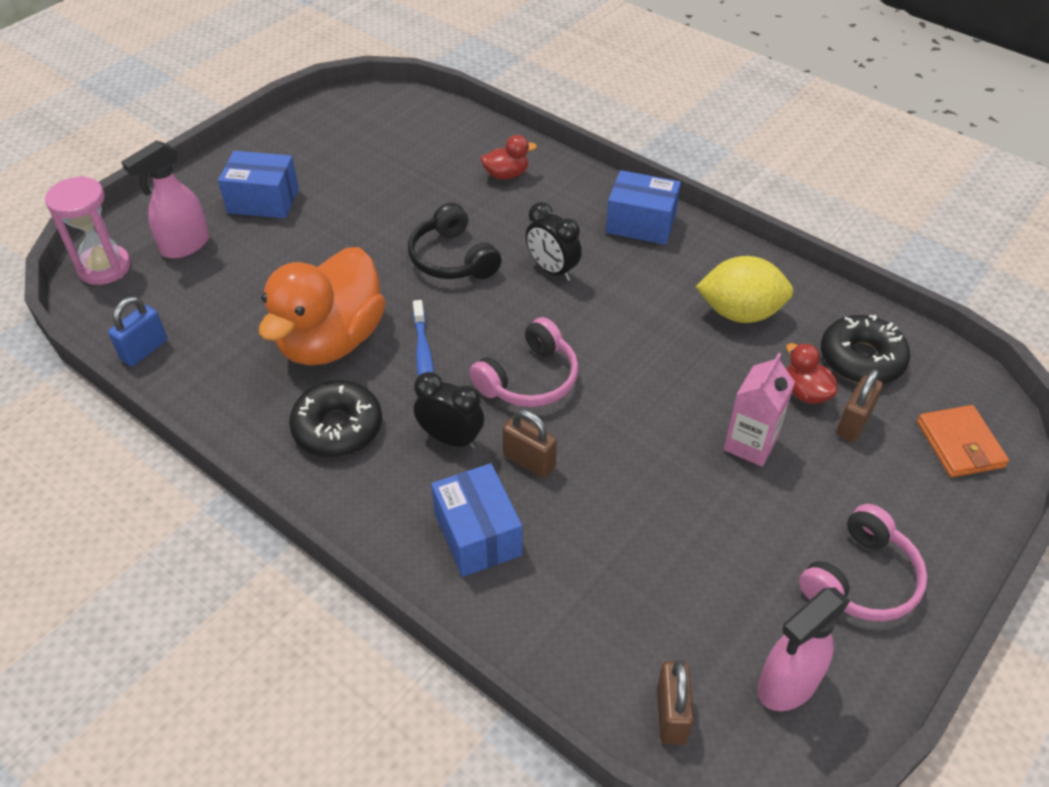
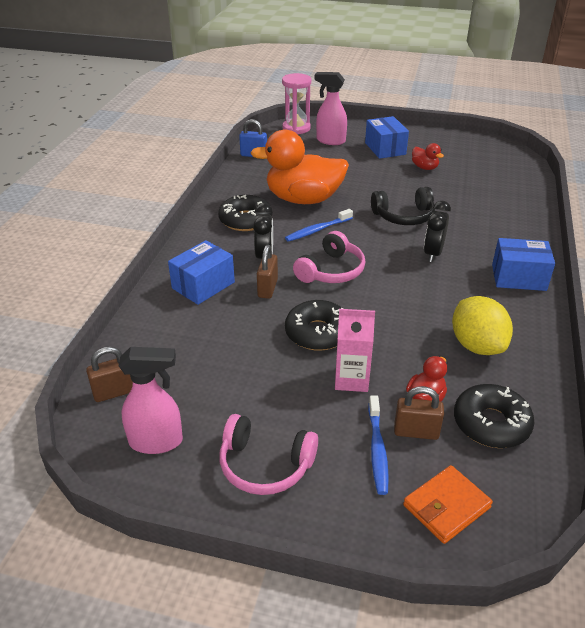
camera: 65 degrees right, 10 degrees down
black headphones [408,203,502,279] -> black headphones turned 135 degrees counterclockwise [371,187,435,225]
pink headphones [469,317,579,407] -> pink headphones turned 75 degrees counterclockwise [293,231,365,283]
red duck [481,135,537,179] -> red duck moved to [412,143,444,170]
blue box [606,170,681,245] -> blue box turned 75 degrees counterclockwise [492,238,555,291]
pink spray bottle [758,587,850,711] -> pink spray bottle turned 150 degrees clockwise [119,347,183,454]
none -> black donut [285,300,343,351]
none -> blue toothbrush [368,396,389,495]

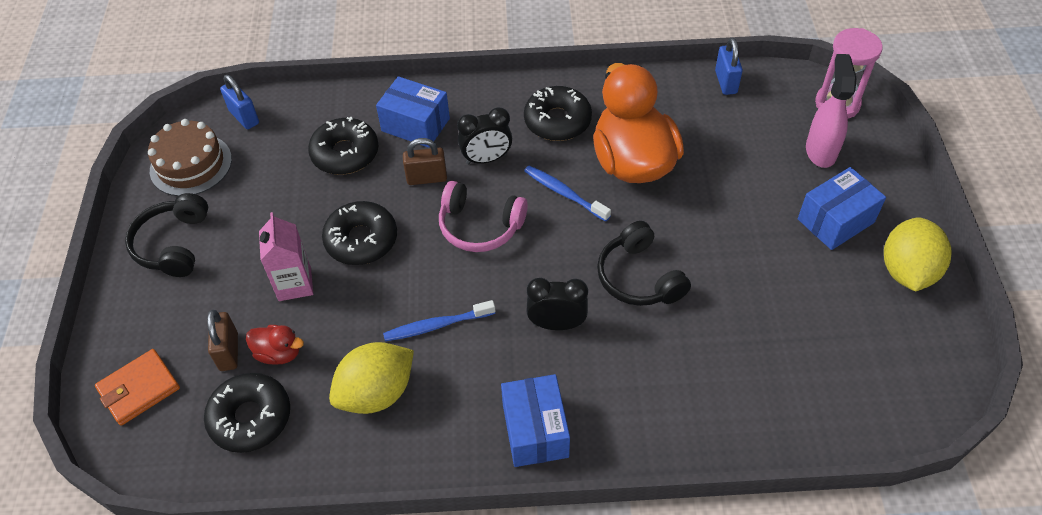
camera: 75 degrees right, 15 degrees up
brown padlock [86,347,133,402] -> blue padlock [220,75,259,129]
pink spray bottle [119,347,183,454] -> brown cake [148,119,232,196]
pink headphones [219,414,318,495] -> black headphones [125,193,208,277]
blue toothbrush [368,396,389,495] -> blue toothbrush moved to [383,300,495,341]
orange wallet [403,465,493,544] -> orange wallet turned 75 degrees counterclockwise [95,349,180,426]
red duck [412,143,444,170] -> none
none -> black donut [308,117,379,175]
none -> yellow lemon [884,217,952,292]

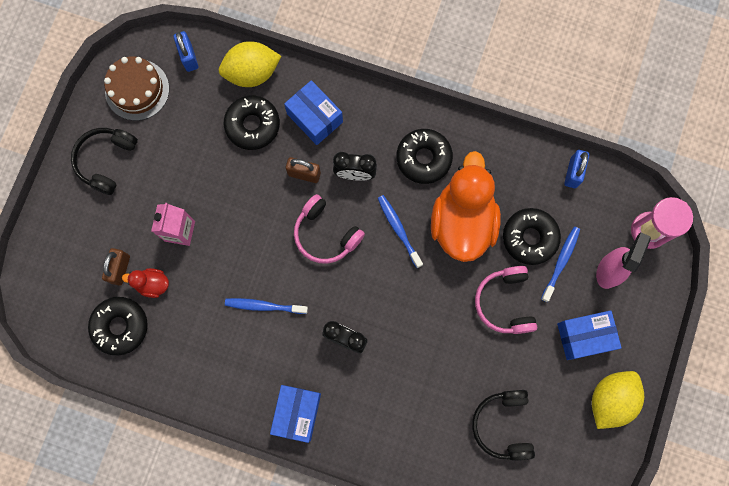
camera: 20 degrees right, 25 degrees up
orange wallet [95,349,180,426] -> none
red duck [246,325,304,365] -> red duck turned 150 degrees clockwise [122,268,169,298]
black donut [322,201,397,265] -> black donut moved to [503,208,561,265]
yellow lemon [329,342,414,414] -> yellow lemon moved to [219,41,281,87]
black headphones [597,221,691,306] -> black headphones moved to [472,390,535,461]
none -> pink headphones [475,266,537,334]
none -> blue toothbrush [541,227,580,302]

